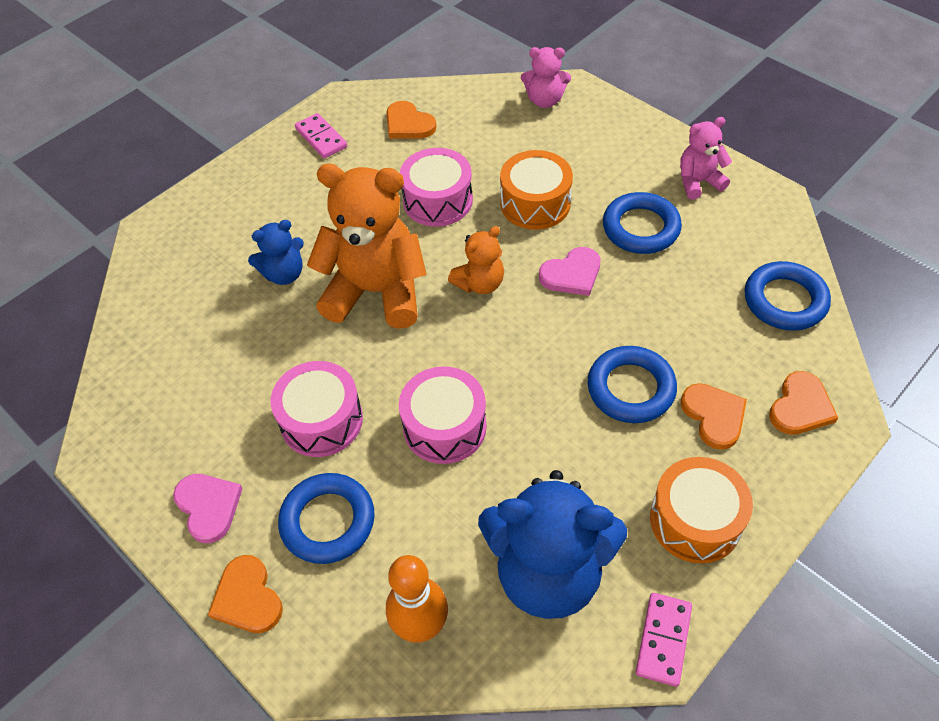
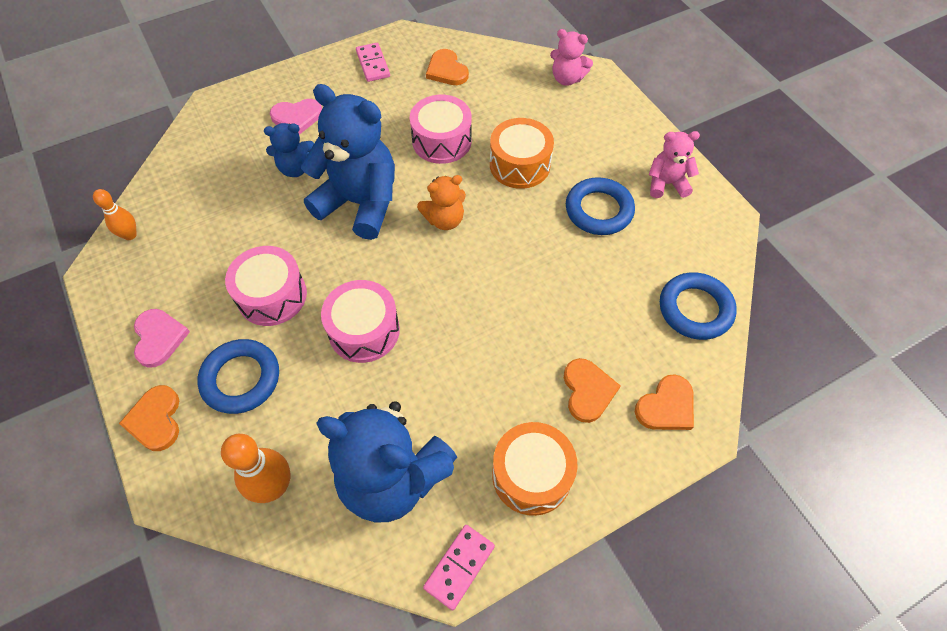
camera: 15 degrees right, 5 degrees up
orange teddy bear [307,164,427,329] -> blue teddy bear [301,84,395,240]
pink heart [539,247,600,296] -> pink heart moved to [270,99,322,135]
blue ring [587,346,677,423] -> none
none -> orange bowling pin [93,189,137,240]

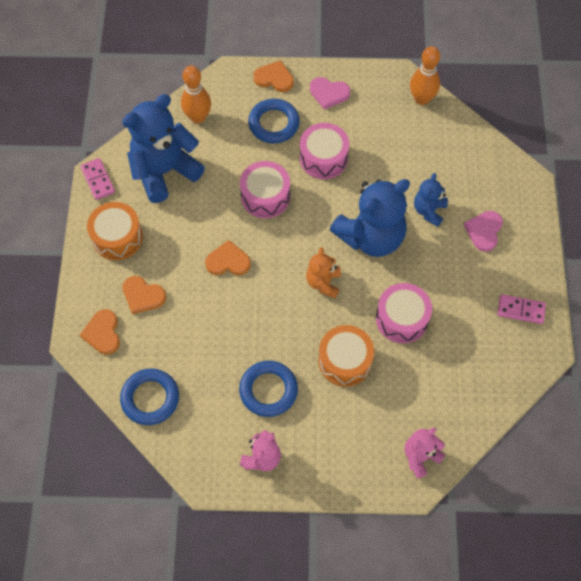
camera: 120 degrees right, 5 degrees up
orange bowling pin [93,189,137,240] -> orange bowling pin [410,46,440,105], size x1.60
orange heart [426,49,469,85] -> orange heart moved to [205,240,251,275]

